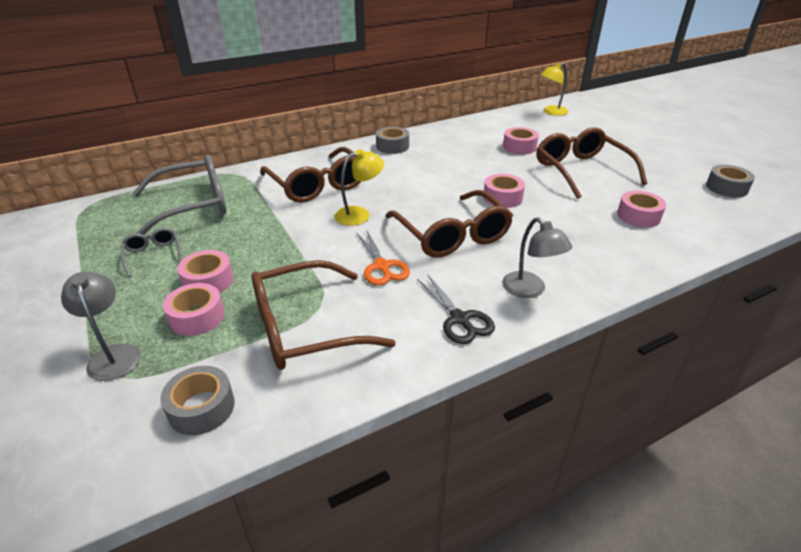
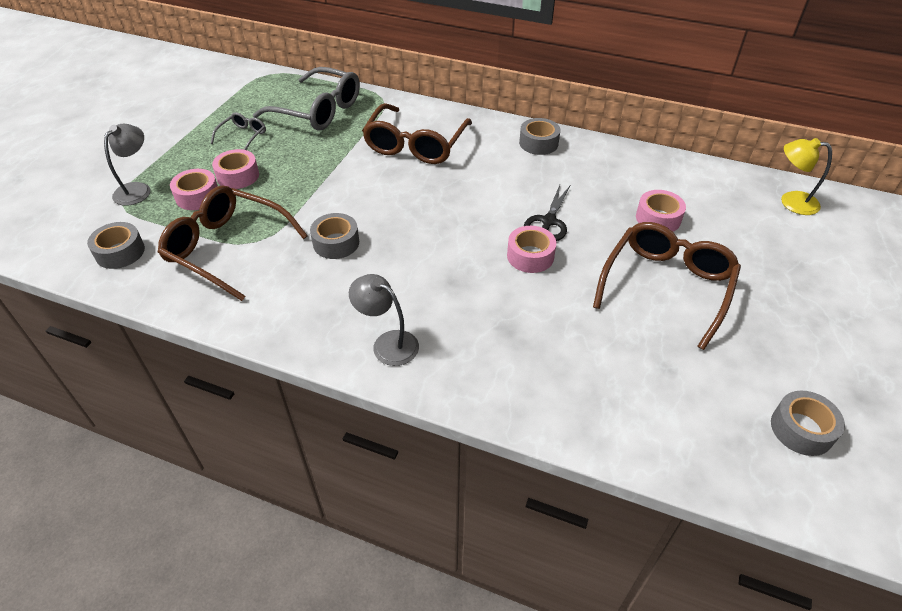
camera: 50 degrees right, 10 degrees up
yellow lamp [334,149,384,226] -> none
orange scissors [356,229,410,286] -> grey tape [310,213,359,259]
brown glasses [385,190,513,258] -> none
black scissors [417,275,495,344] -> black scissors moved to [524,185,570,241]
grey lamp [502,217,572,298] -> grey lamp turned 105 degrees clockwise [349,274,419,366]
pink tape [617,191,666,228] -> none

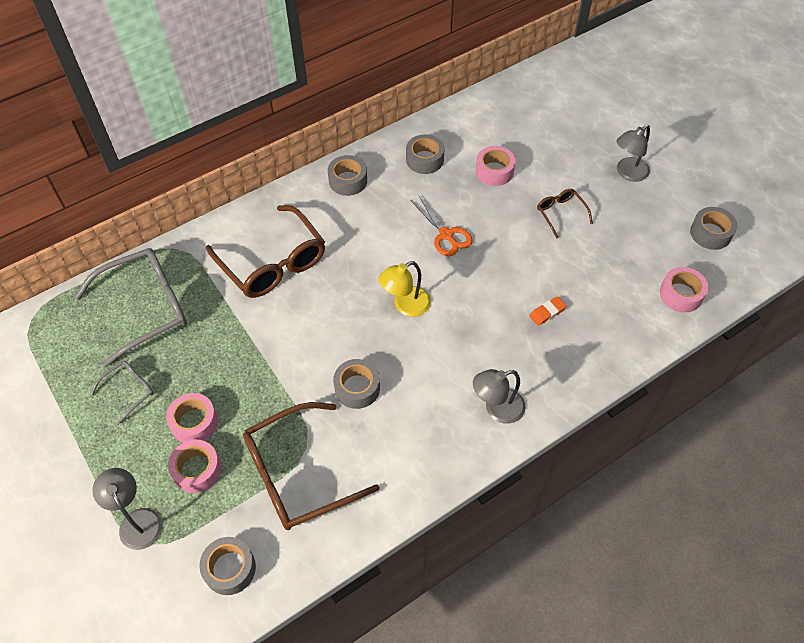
camera: 55 degrees left, 10 degrees up
grey glasses [211,112,266,150] -> grey glasses turned 75 degrees clockwise [91,361,154,425]
pink tape [507,226,556,273] -> pink tape moved to [660,267,708,312]
black scissors [524,185,570,241] -> orange scissors [411,196,473,256]
brown glasses [593,222,741,350] -> brown glasses [537,189,593,238], size x0.48
yellow lamp [781,138,832,215] -> yellow lamp moved to [379,261,431,317]
none -> grey tape [406,134,444,174]
none -> orange eraser [529,296,566,326]
none -> grey lamp [616,125,650,182]

